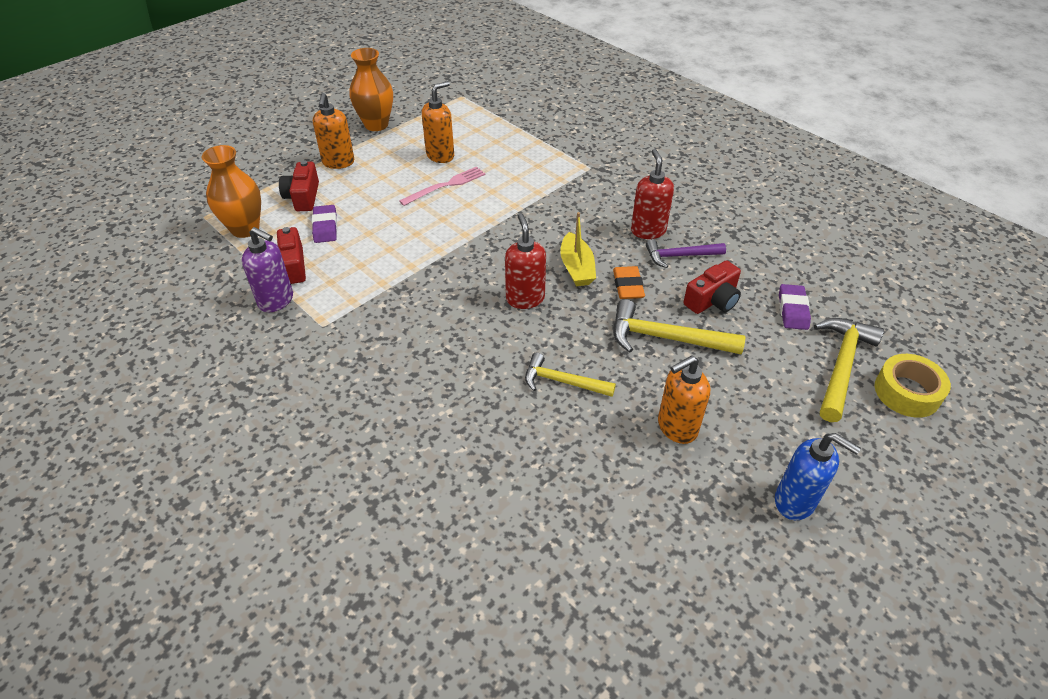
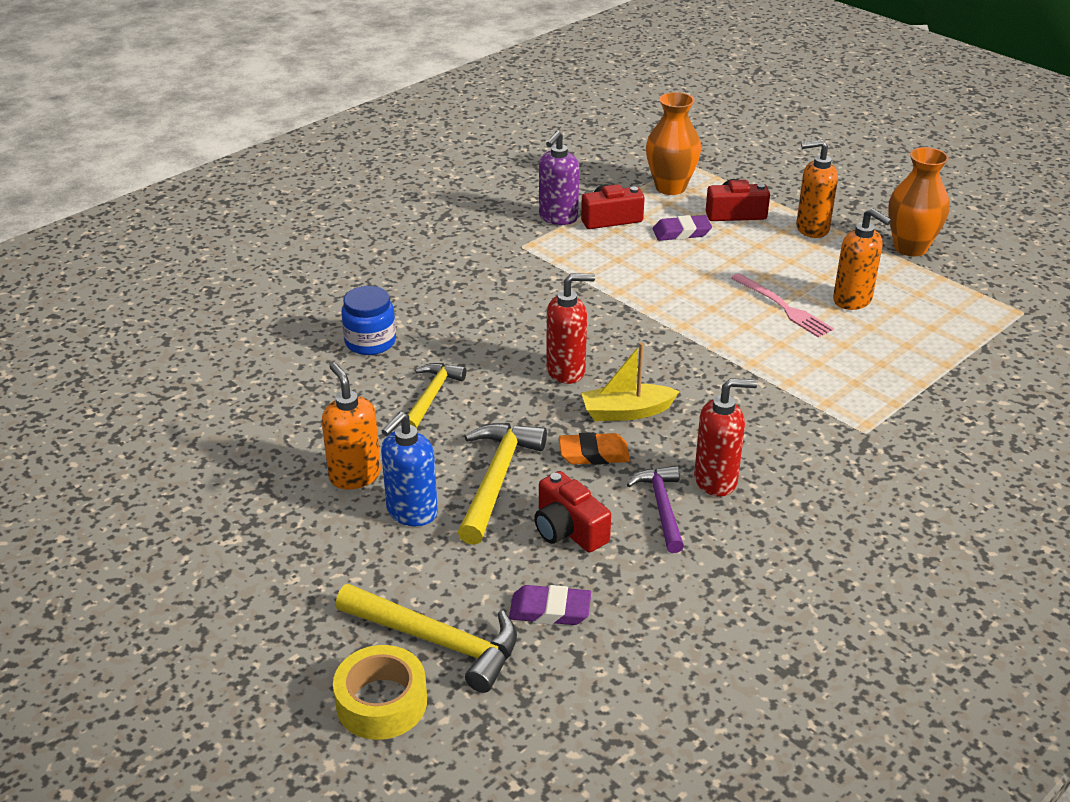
camera: 90 degrees right, 10 degrees down
blue soap dispenser [775,433,861,520] -> blue soap dispenser moved to [381,412,438,526]
none -> blue jar [341,286,396,355]

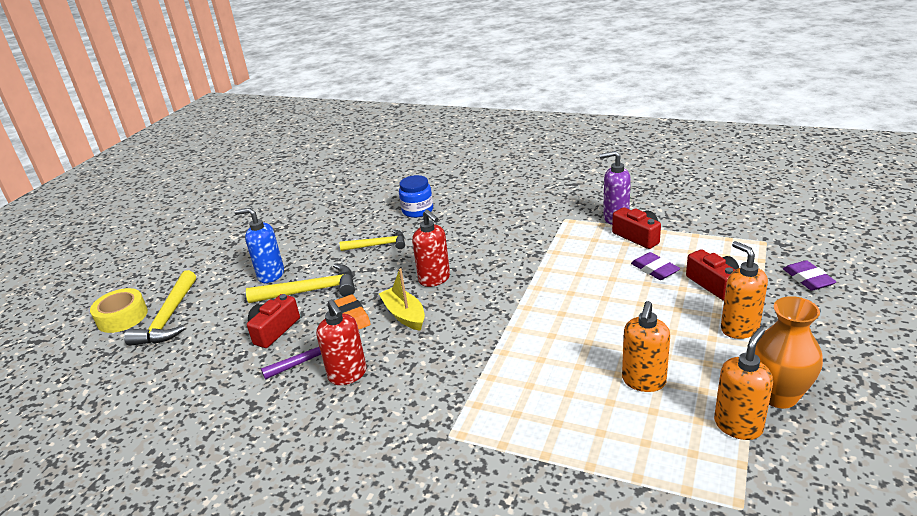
camera: 70 degrees right, 5 degrees down
orange soap dispenser [322,363,381,489] -> orange soap dispenser moved to [714,328,773,440]
purple eraser [509,585,591,625] -> purple eraser moved to [783,260,836,291]
orange vase [646,92,701,195] -> none
pink fork [731,273,834,338] -> none

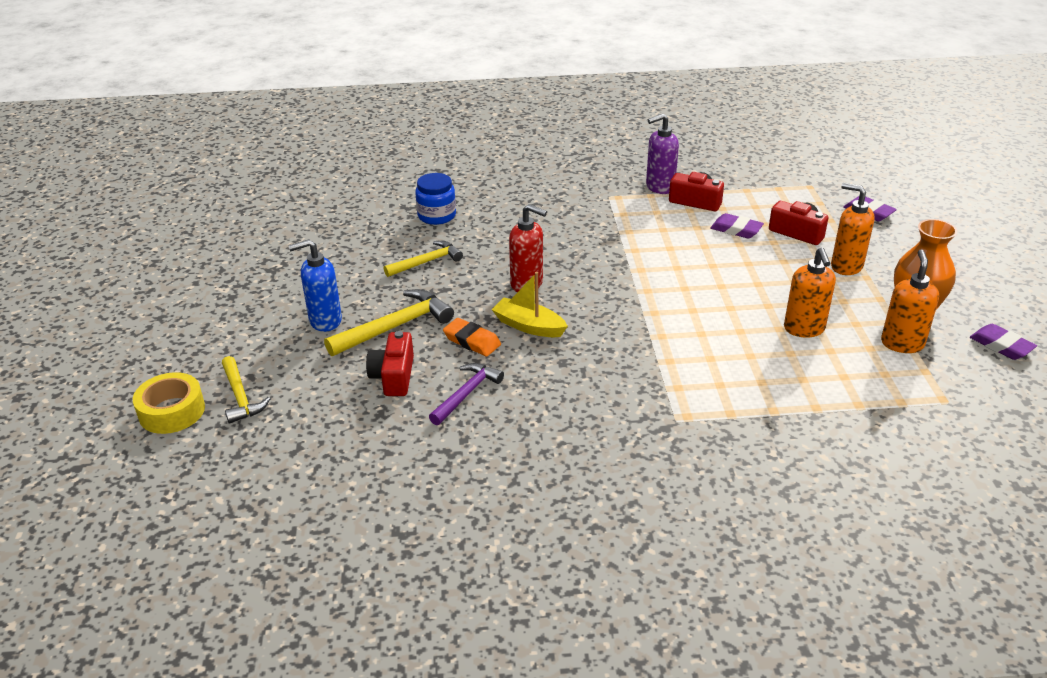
camera: 30 degrees left, 5 degrees up
yellow hammer [124,270,196,346] -> yellow hammer [222,356,271,424], size x0.67
red soap dispenser [316,299,367,385] -> none
none -> purple eraser [970,324,1037,360]

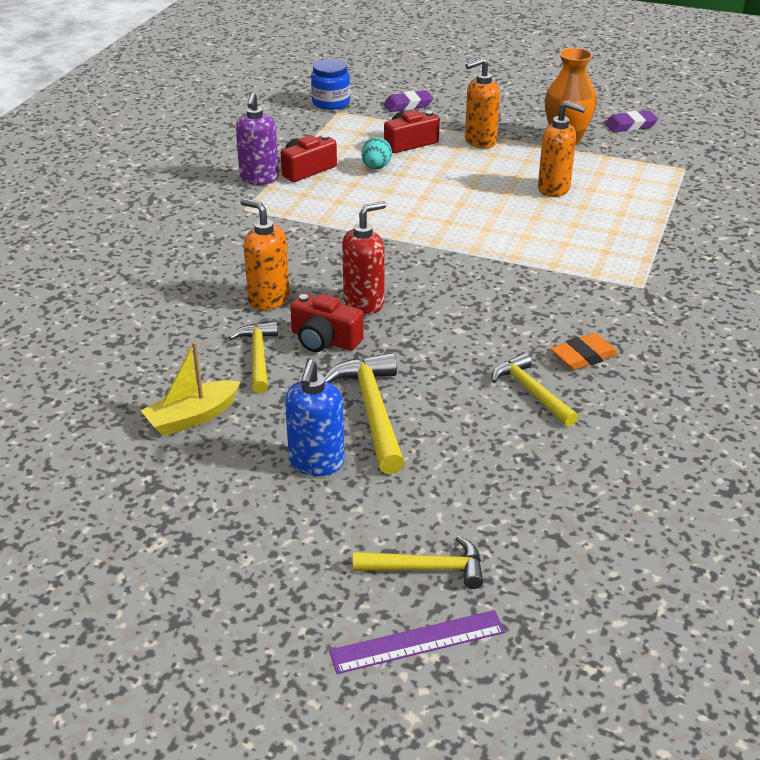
camera: 65 degrees left, 0 degrees up
yellow tape [133,372,205,434] -> purple ruler [329,610,505,674]
red camera [366,331,414,396] -> red camera moved to [290,293,364,352]
blue jar [415,173,456,225] -> blue jar moved to [311,59,350,110]
purple hammer [429,363,504,425] -> yellow hammer [492,353,578,427]
orange eraser [443,318,501,356] -> orange eraser moved to [550,333,619,370]
yellow boat [491,272,568,337] -> yellow boat moved to [141,342,240,436]
purple eraser [710,213,764,238] -> turquoise egg [362,137,392,169]
orange soap dispenser [881,250,939,353] -> orange soap dispenser moved to [240,198,290,310]

